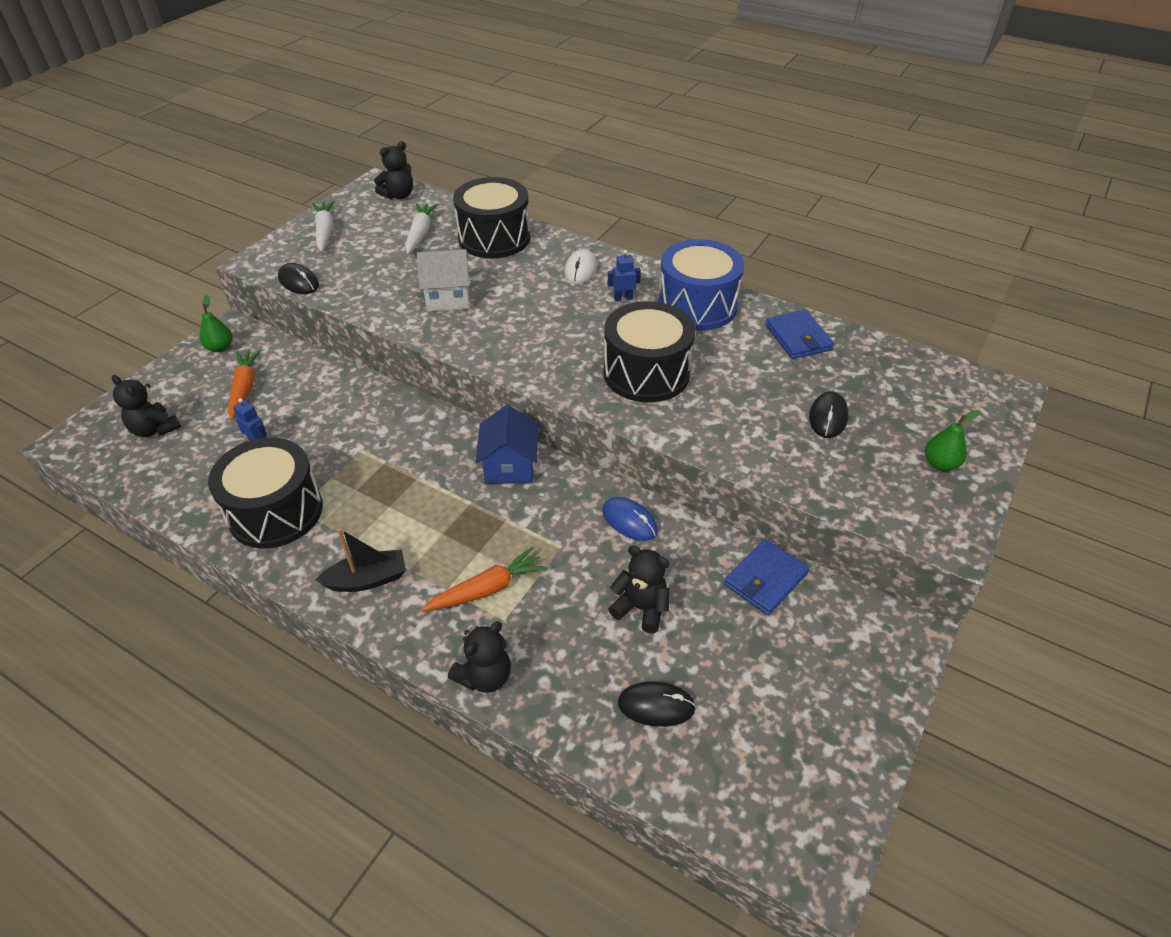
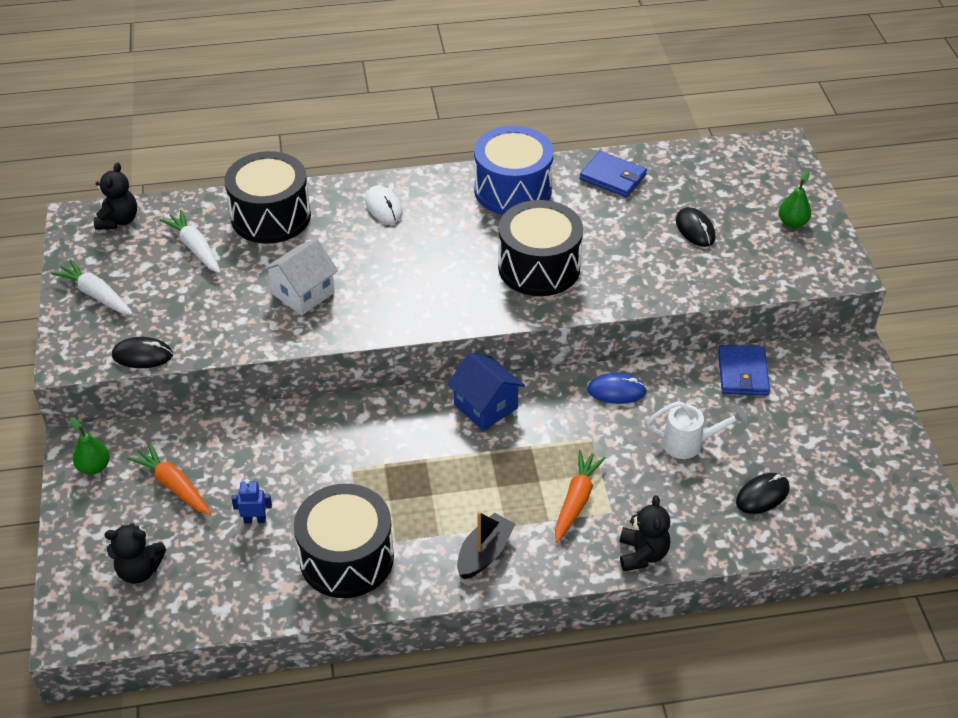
camera: 40 degrees left, 0 degrees up
blue robot [608,250,641,301] -> none
black teddy bear [608,545,670,633] -> white watering can [646,401,747,459]

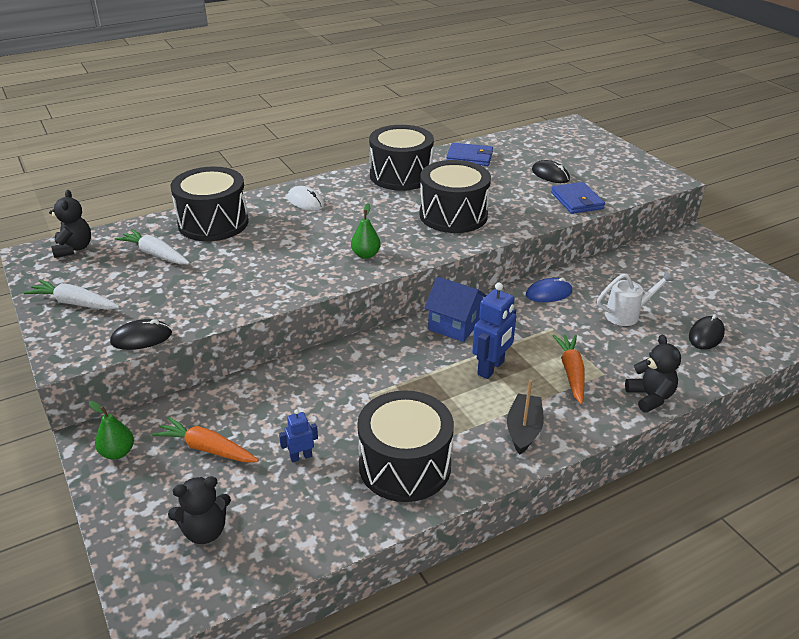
camera: 20 degrees left, 10 degrees down
white house [263,239,338,315] -> none
blue drum [474,126,554,215] -> black drum [369,125,434,191]
blue wallet [718,345,770,396] -> blue wallet moved to [551,182,605,214]
green pear [779,171,811,228] -> green pear moved to [351,203,381,259]
none -> blue robot [472,282,516,379]

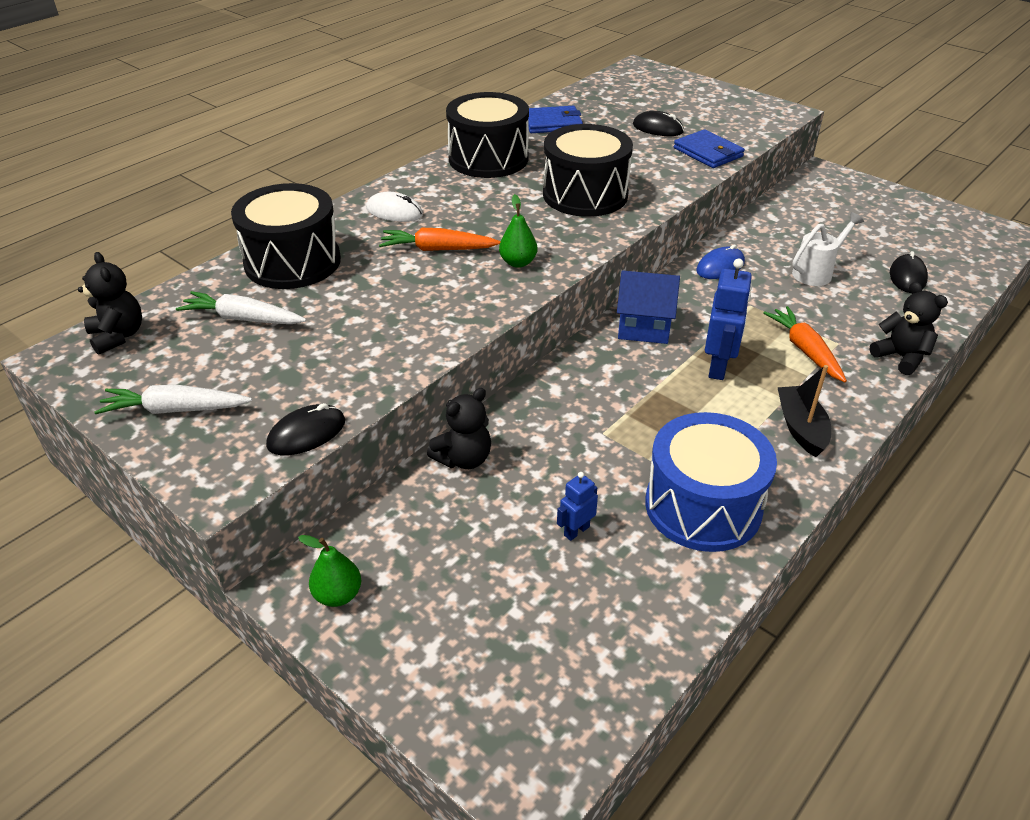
camera: 20 degrees left, 5 degrees up
orange carrot [152,417,259,462] -> orange carrot moved to [379,228,501,251]
black teddy bear [168,476,231,544] -> black teddy bear moved to [427,388,491,469]
black drum [357,390,454,502] -> blue drum [645,412,777,552]

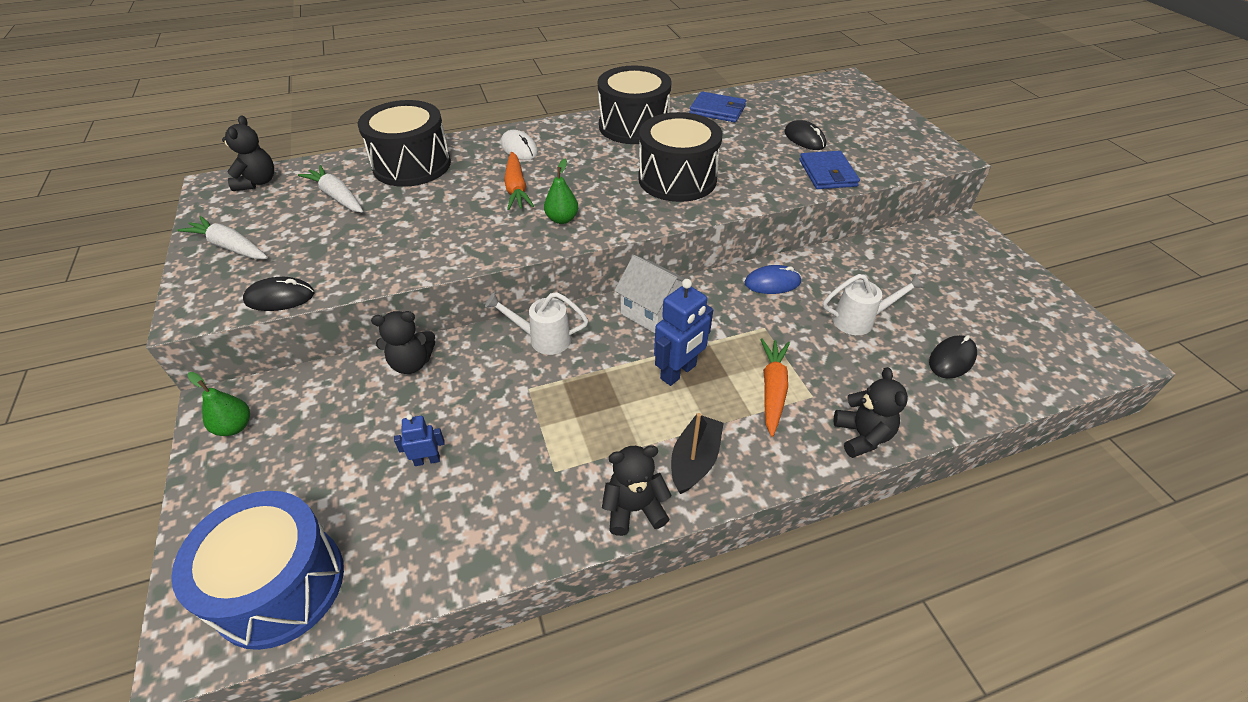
camera: 30 degrees right, 5 degrees up
orange carrot [379,228,501,251] -> orange carrot turned 135 degrees counterclockwise [504,152,534,210]
blue house [617,270,680,344] -> white house [614,255,685,333]
blue drum [645,412,777,552] -> blue drum moved to [171,491,344,650]
none -> white watering can [485,292,588,355]
none -> black teddy bear [602,445,672,536]

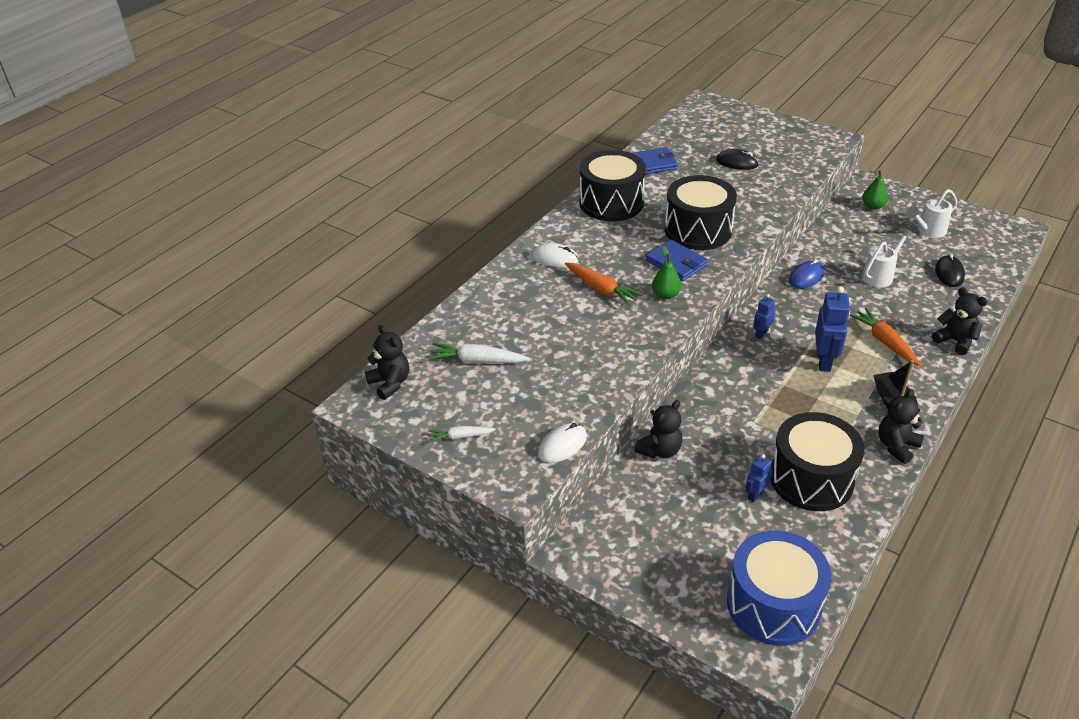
camera: 35 degrees left, 5 degrees down
white carrot [177,216,268,259] -> white carrot [428,426,496,442], size x0.62
green pear [187,372,250,436] -> green pear moved to [862,170,888,210]
black mouse [243,277,314,311] -> white mouse [538,423,587,463]
black drum [358,100,451,187] -> black drum moved to [770,412,865,511]
white watering can [485,292,588,355] -> white watering can moved to [906,189,957,238]
white house [614,255,685,333] -> blue robot [753,294,776,339]
blue wallet [799,151,860,189] -> blue wallet moved to [646,240,708,281]

